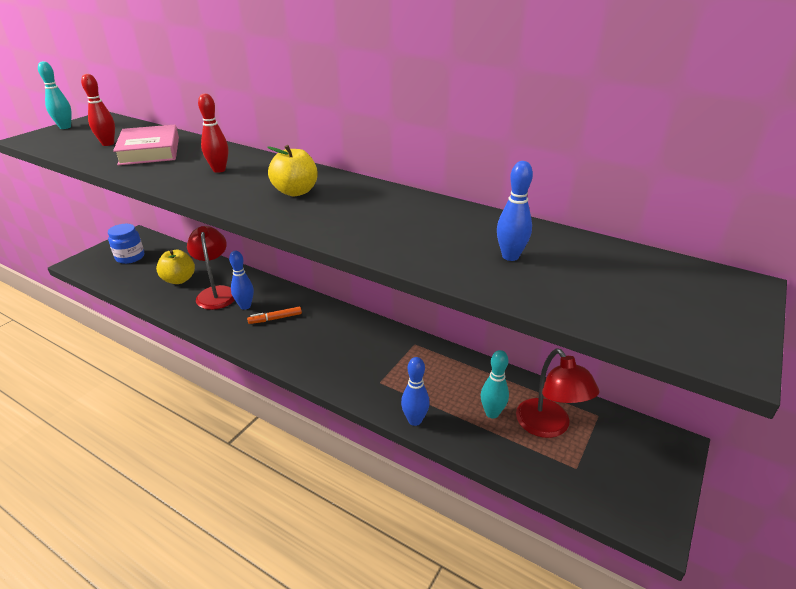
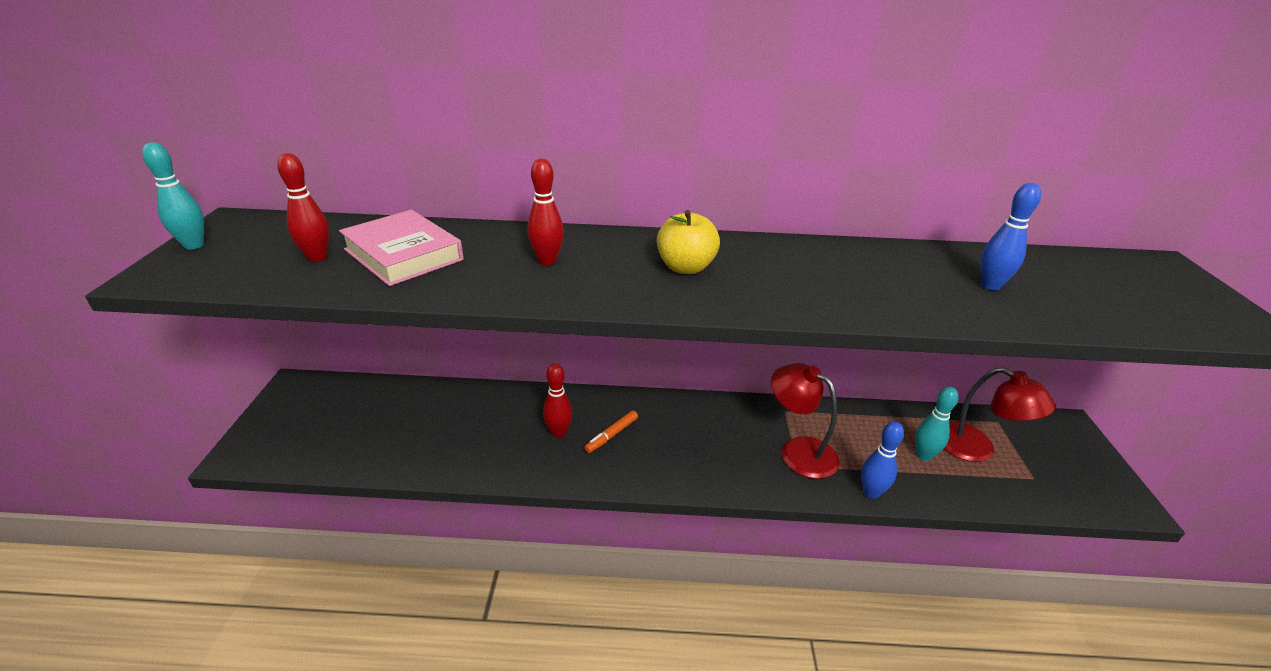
camera: 30 degrees left, 0 degrees up
blue jar [108,224,144,264] -> none
yellow apple [156,250,195,284] -> none
red lamp [187,226,235,310] -> red lamp moved to [771,363,840,479]
blue bowling pin [229,251,254,310] -> red bowling pin [543,363,573,438]

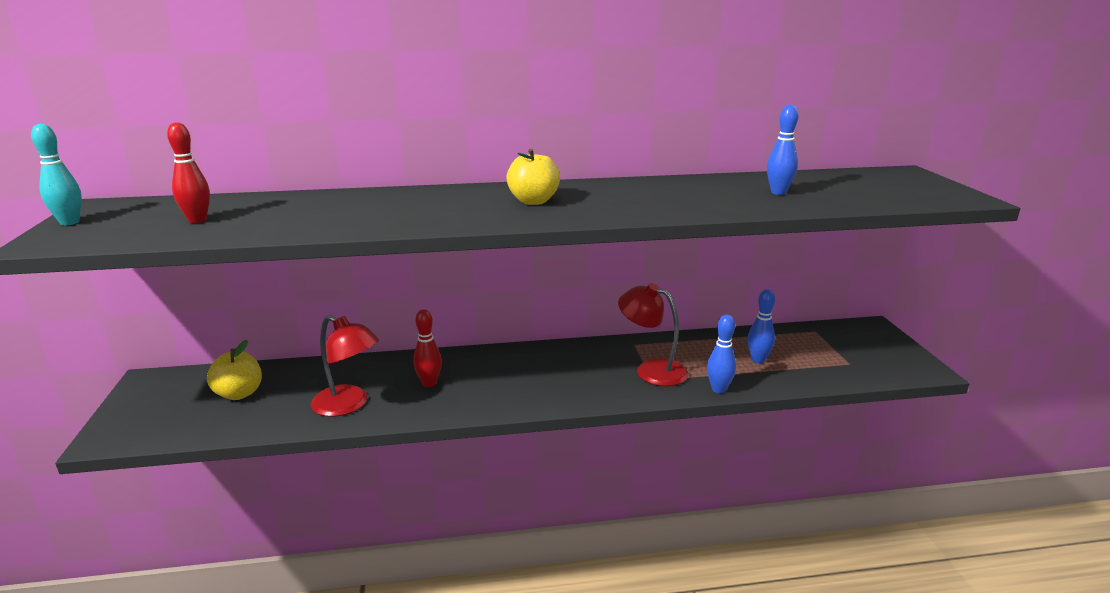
camera: 10 degrees left, 10 degrees down
pink book [339,210,464,286] -> none
red bowling pin [527,158,564,265] -> none
orange marker [584,410,638,453] -> none
turquoise bowling pin [915,387,959,461] -> blue bowling pin [748,289,775,363]
red lamp [944,367,1056,462] -> red lamp moved to [311,315,379,417]
none -> yellow apple [207,340,262,400]

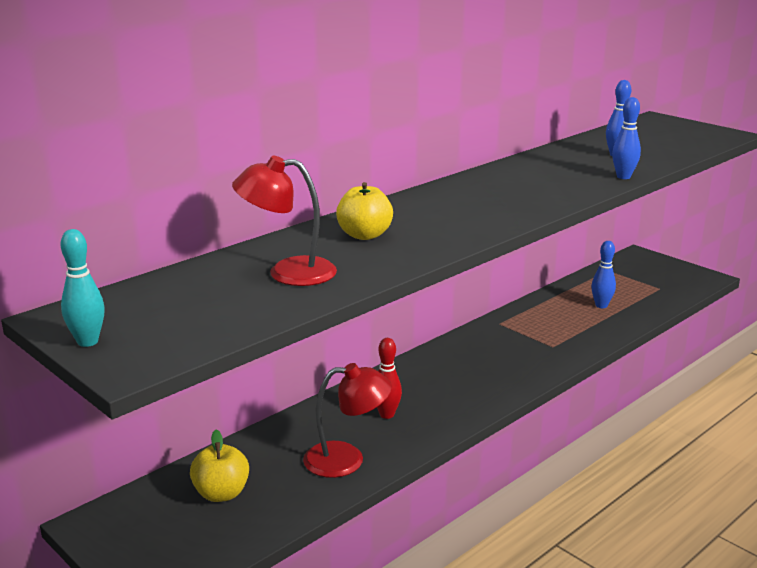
camera: 35 degrees left, 0 degrees up
red bowling pin [167,122,210,223] -> none
yellow apple [506,149,560,205] -> yellow apple moved to [336,182,393,240]
red lamp [618,283,688,386] -> red lamp moved to [232,155,337,286]
blue bowling pin [707,315,736,393] -> blue bowling pin moved to [612,97,641,179]

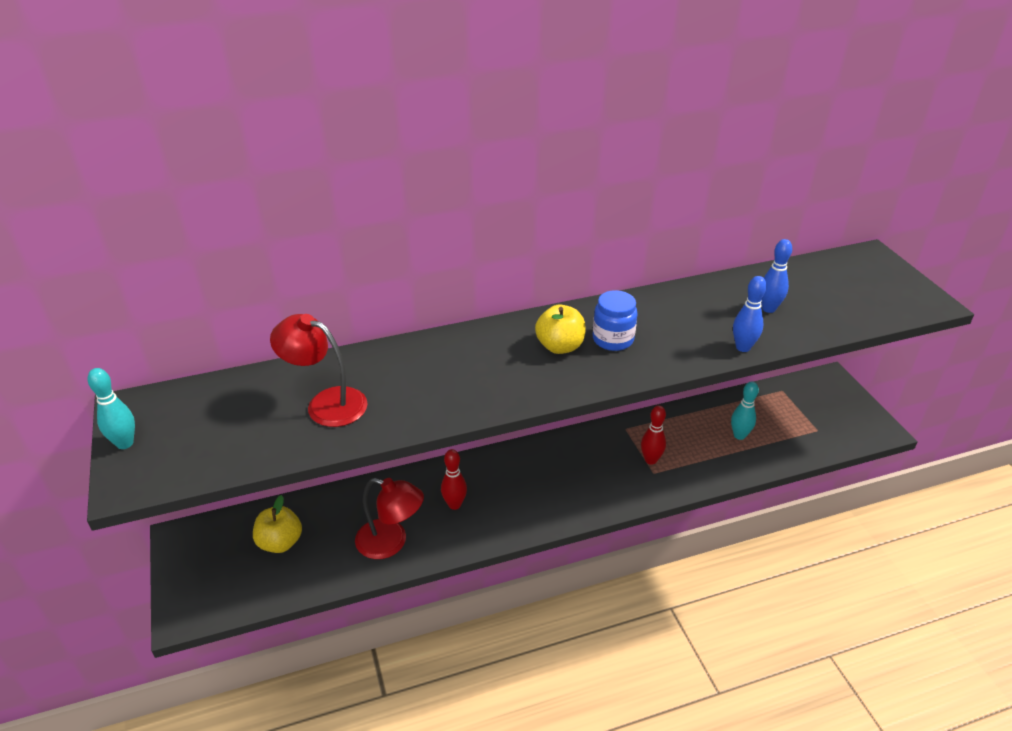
camera: 25 degrees right, 15 degrees up
yellow apple [336,182,393,240] -> yellow apple moved to [535,305,585,354]
blue bowling pin [591,241,616,308] -> turquoise bowling pin [731,381,759,440]
none -> blue jar [593,290,638,351]
none -> red bowling pin [641,405,666,465]

